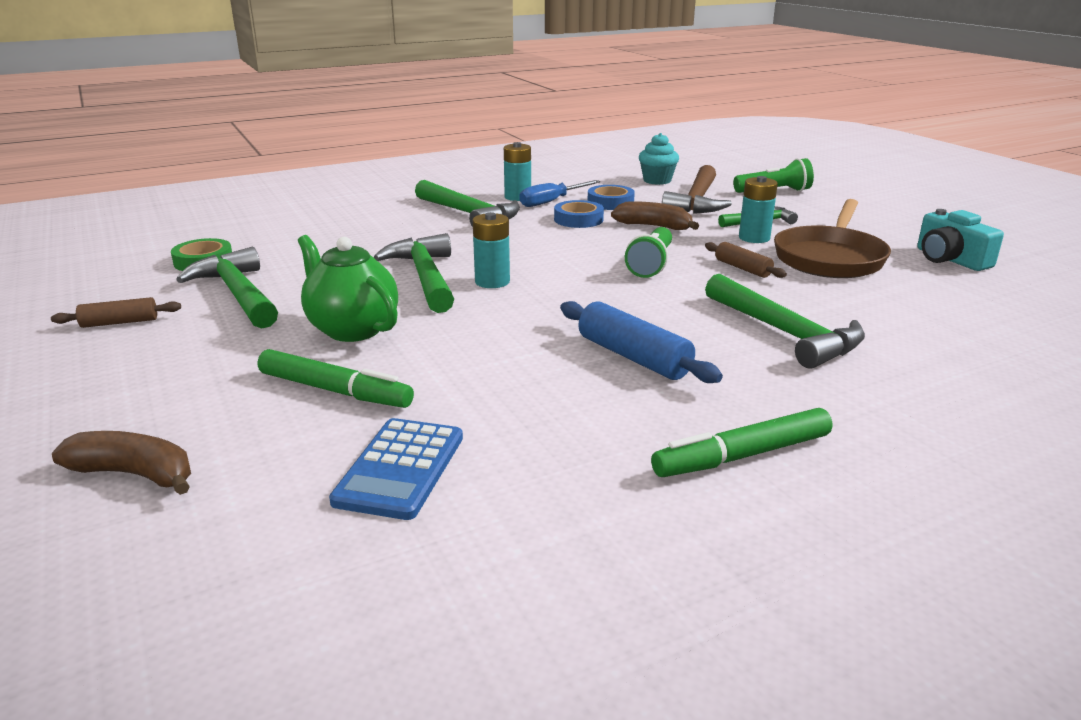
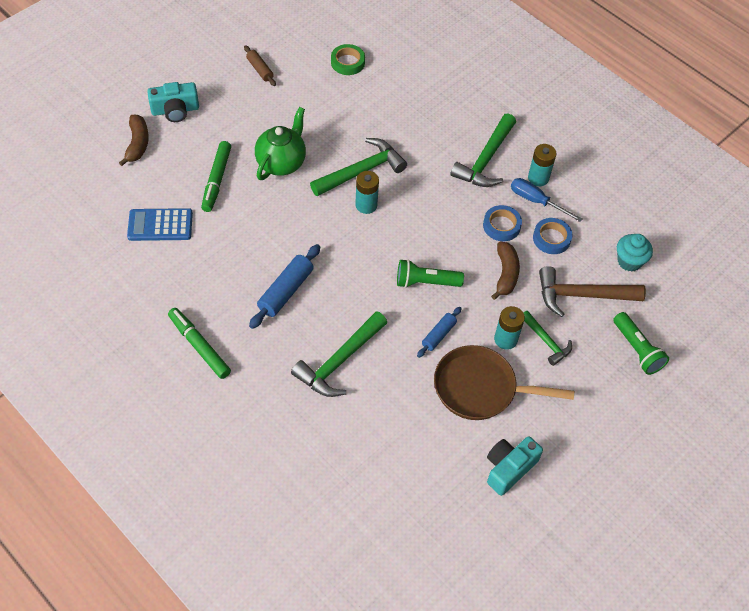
camera: 70 degrees right, 30 degrees up
green hammer [176,247,278,329] -> none
brown rolling pin [705,242,787,278] -> blue rolling pin [417,307,462,358]
none -> turquoise camera [147,82,199,122]

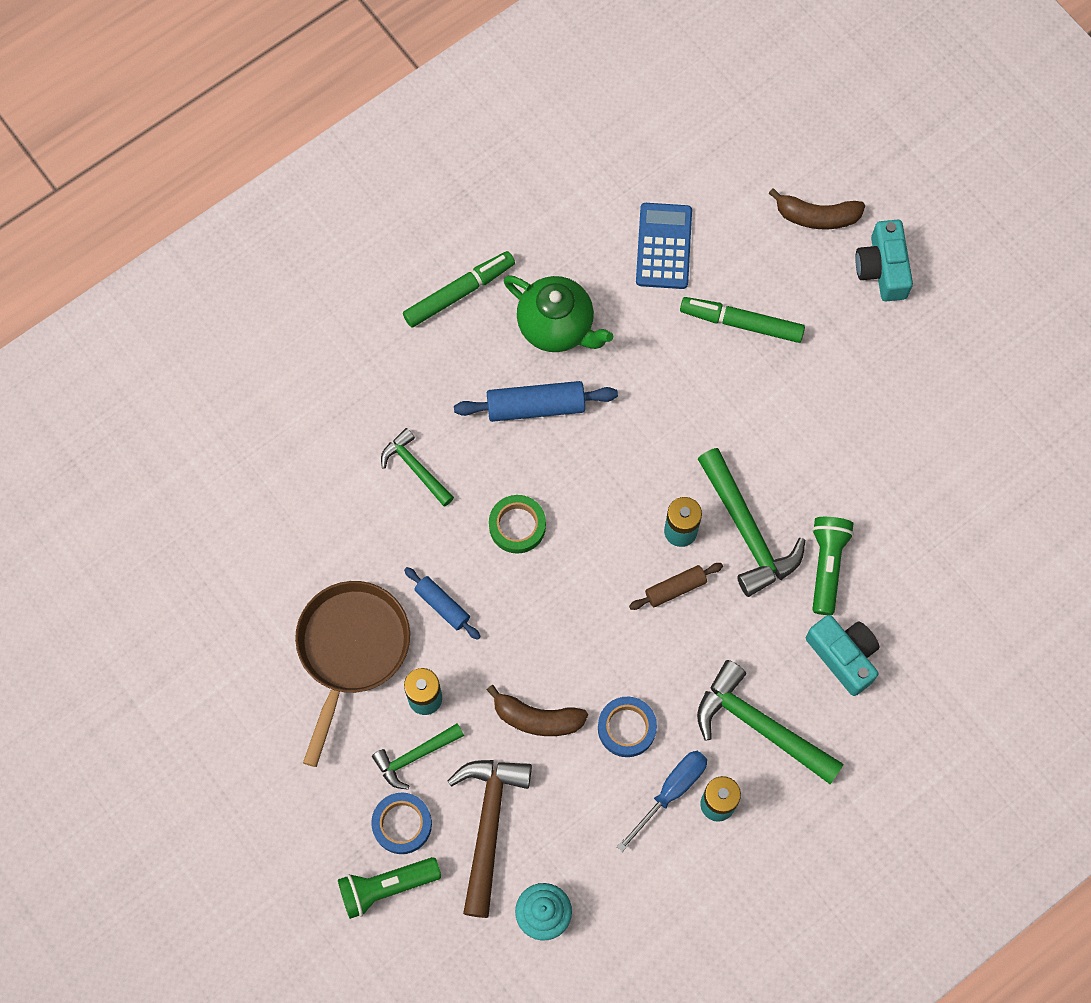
camera: 100 degrees right, 15 degrees up
brown rolling pin [244,45,276,86] -> brown rolling pin moved to [629,563,723,610]
blue rolling pin [249,244,320,329] -> blue rolling pin turned 45 degrees counterclockwise [454,381,618,422]
green teapot [255,107,306,180] -> green teapot moved to [504,275,613,352]
green hammer [291,311,387,397] -> green hammer [381,428,454,507], size x0.59
green tape [331,44,365,75] -> green tape moved to [489,495,546,554]
green flashlight [397,259,464,288] -> green flashlight moved to [812,517,854,615]
turquoise camera [487,436,543,496] -> turquoise camera moved to [806,615,880,696]
blue tape [533,218,573,254] -> blue tape moved to [371,793,432,854]

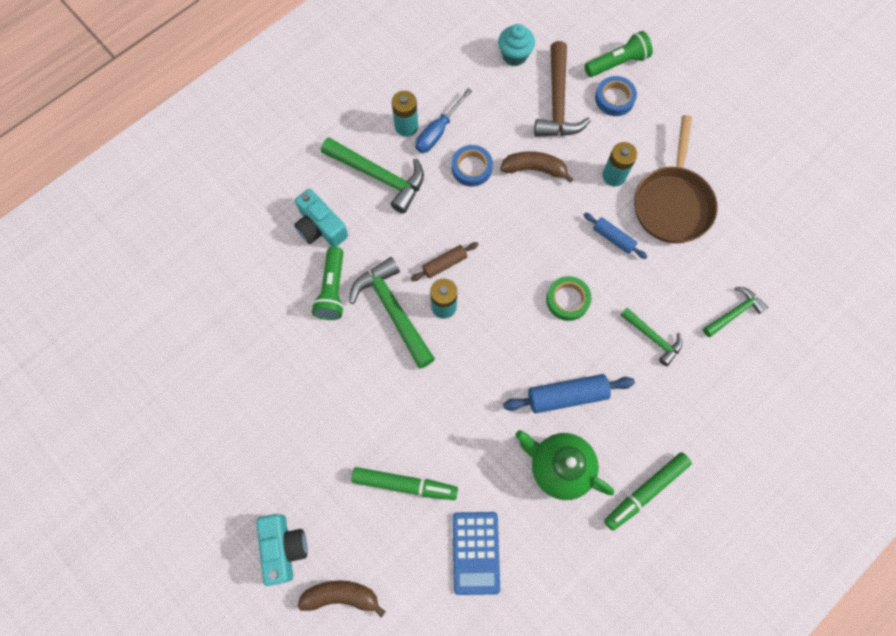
camera: 175 degrees right, 0 degrees up
green hammer [372,723,464,790] -> green hammer moved to [703,287,768,337]

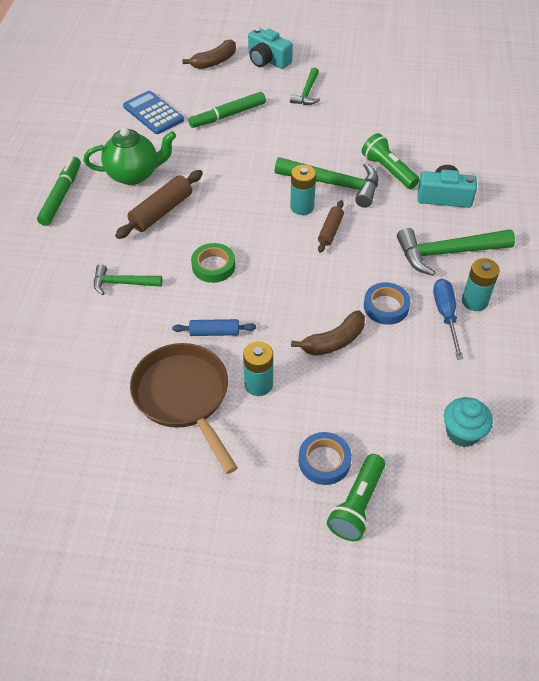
camera: 140 degrees right, 20 degrees down
blue rolling pin [503,374,635,413] -> brown rolling pin [115,170,203,239]
brown hammer [534,41,591,137] -> none
green hammer [703,287,768,337] -> green hammer moved to [290,68,320,105]

